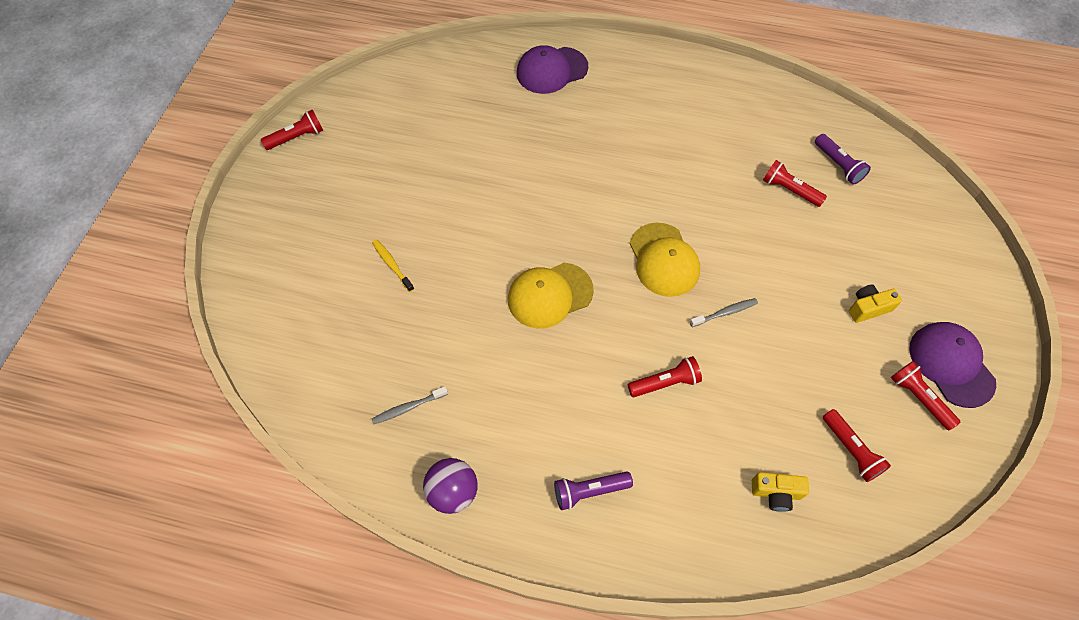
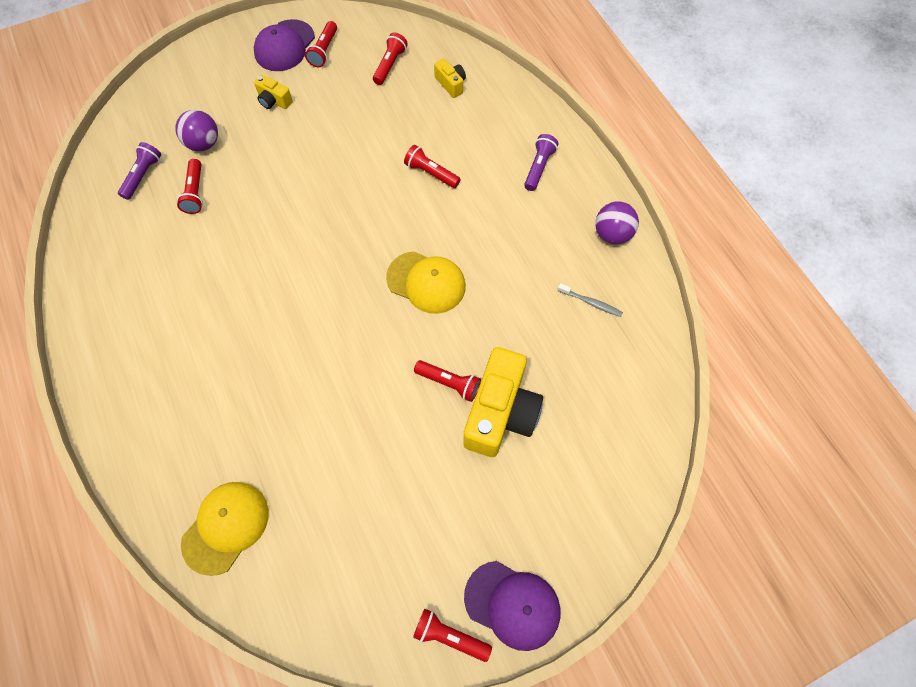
camera: 130 degrees left, 5 degrees up
yellow toothbrush [372,240,414,292] -> yellow camera [463,347,543,457]
purple cap [517,45,588,94] -> purple cap moved to [464,561,560,651]
purple flashlight [554,471,633,510] -> purple flashlight turned 105 degrees counterclockwise [524,134,558,191]
yellow cap [630,223,700,297] -> yellow cap moved to [181,482,269,576]
grey toothbrush [690,298,758,327] -> none
none -> purple ball [175,110,218,151]
none -> red flashlight [414,360,481,402]

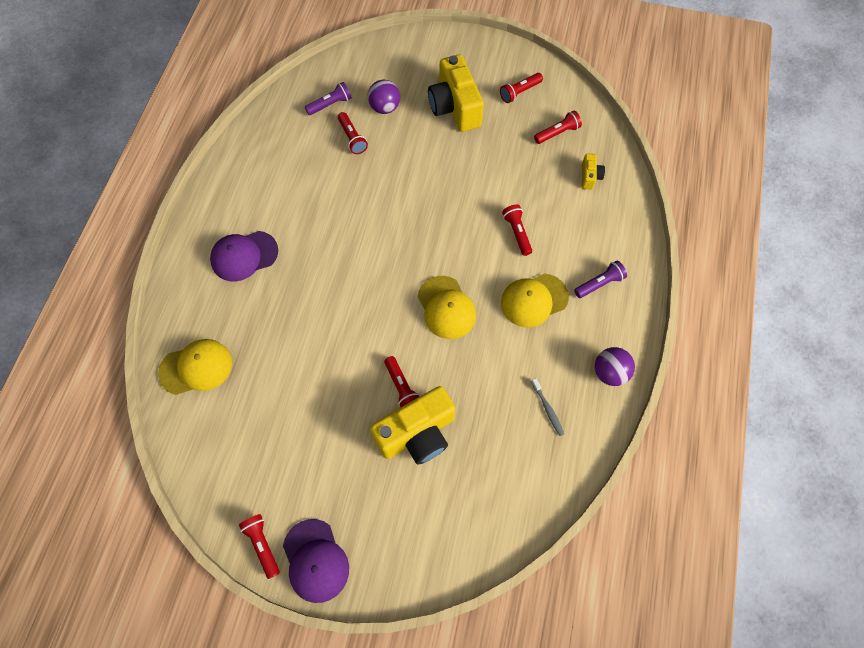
camera: 40 degrees right, 0 degrees up
red flashlight [177,159,203,214] -> red flashlight turned 60 degrees counterclockwise [338,112,368,154]
purple cap [254,19,315,71] -> purple cap moved to [210,231,278,281]
yellow camera [254,75,293,109] -> yellow camera [428,54,484,132], size x2.19
none -> yellow cap [501,273,569,328]

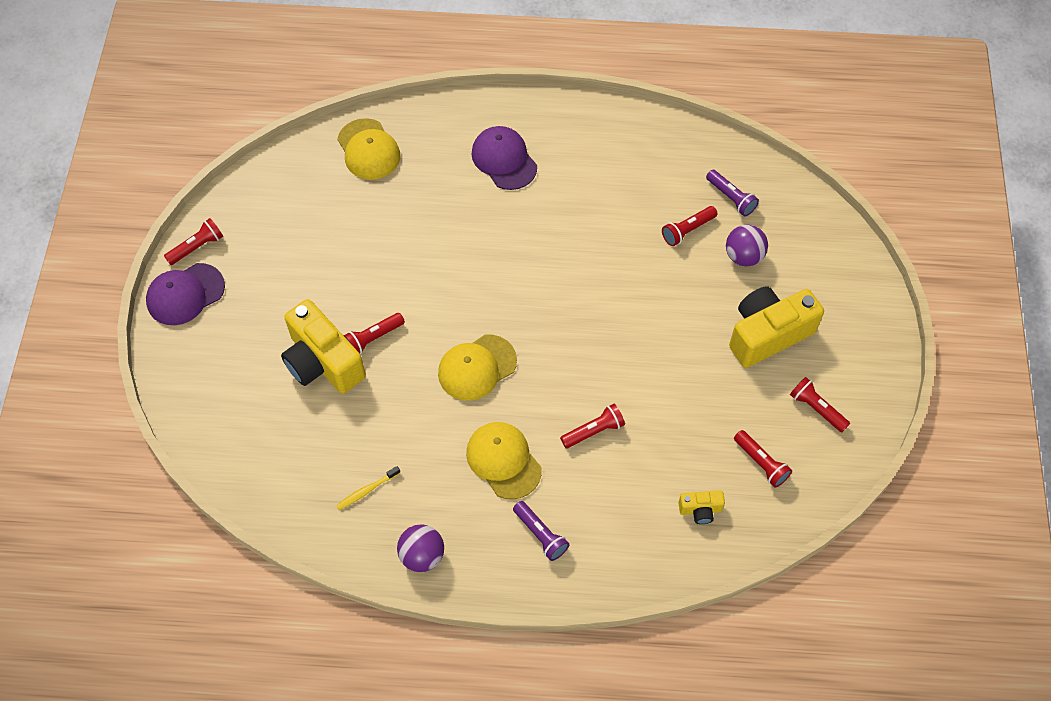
camera: 80 degrees right, 5 degrees down
grey toothbrush [531,378,564,436] -> yellow toothbrush [336,466,400,510]

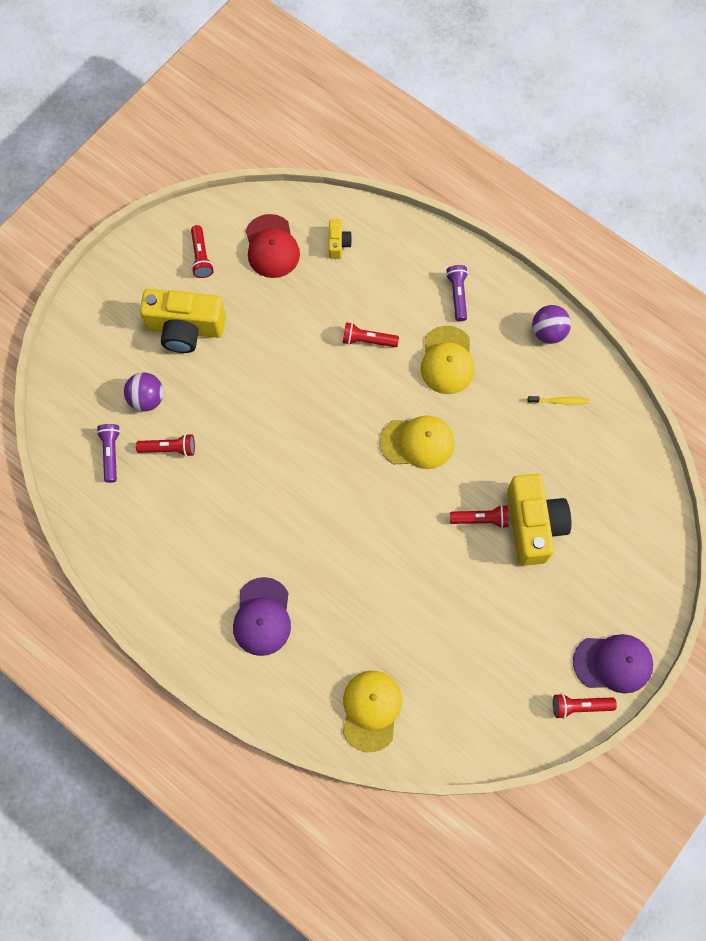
camera: 145 degrees left, 10 degrees up
yellow camera [679,490,725,524] -> yellow camera turned 60 degrees clockwise [329,219,352,259]
red flashlight [734,430,792,488] -> red cap [245,214,300,278]

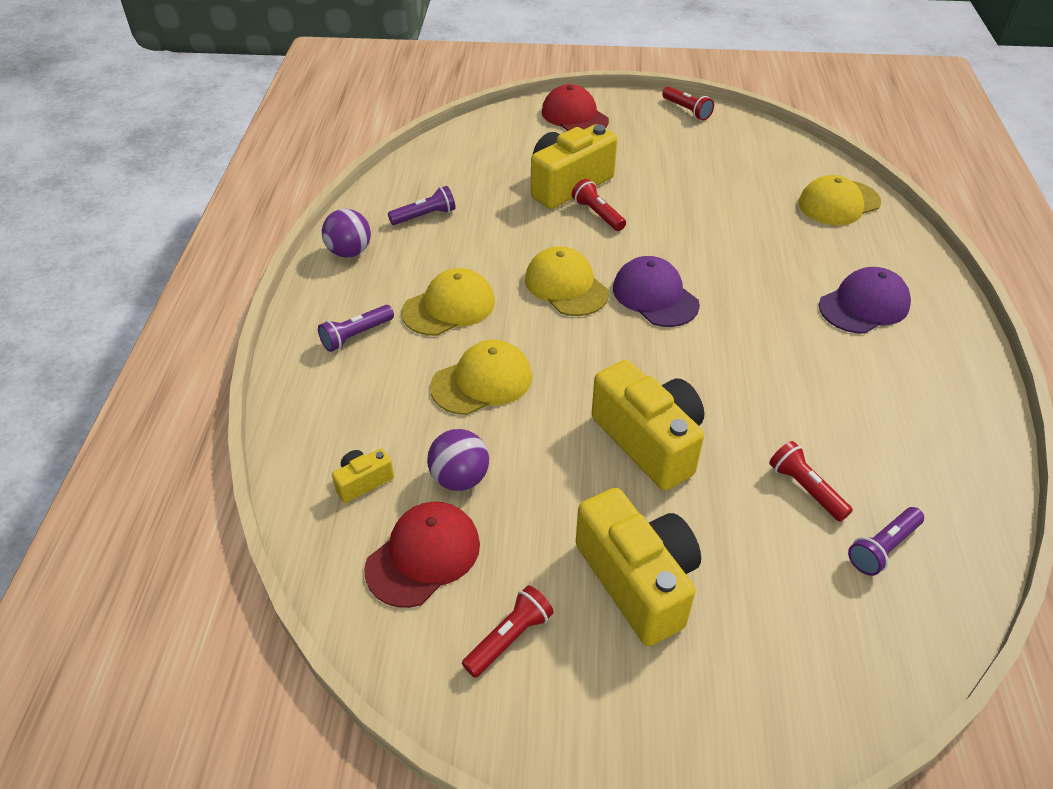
camera: 125 degrees left, 25 degrees down
purple ball [124,372,164,412] -> purple ball moved to [427,429,489,491]
red flashlight [343,322,399,347] -> yellow cap [430,340,532,415]
yellow toothbrush [528,396,589,405] -> purple flashlight [388,186,456,225]
purple cap [573,634,653,694] -> purple cap moved to [613,256,700,327]
none -> red cap [542,84,609,131]
none -> yellow camera [592,360,704,491]

